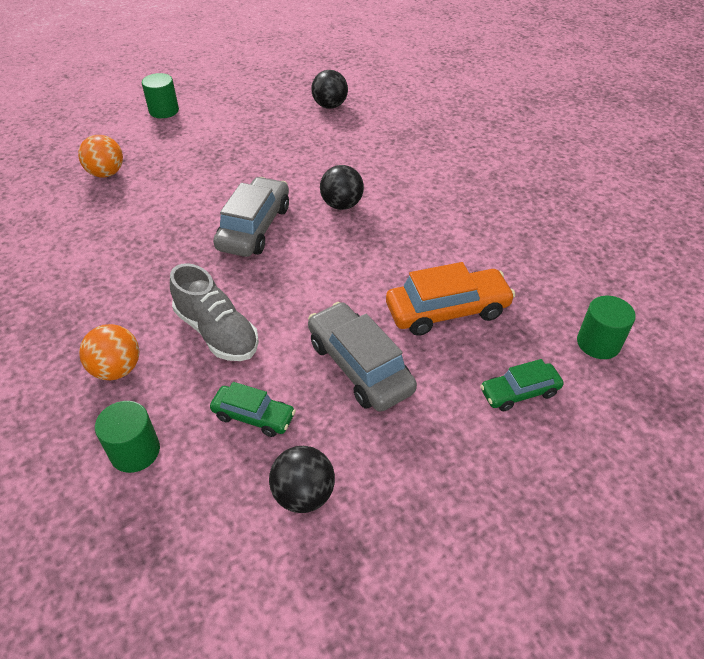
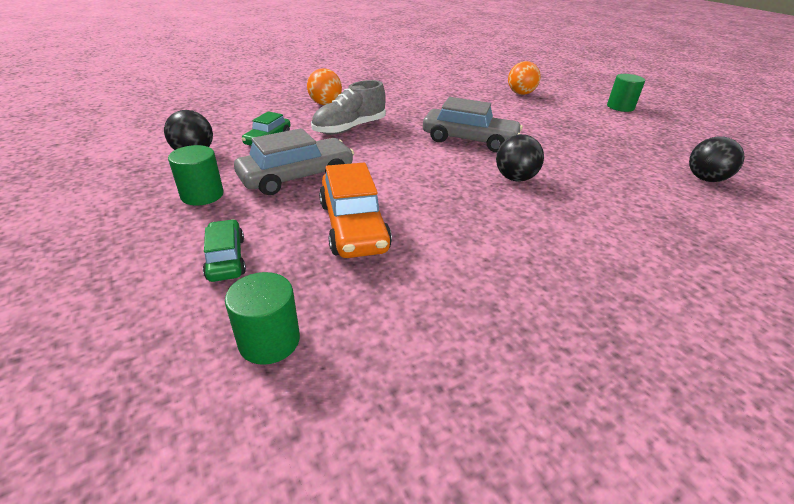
camera: 90 degrees right, 10 degrees down
green cylinder [95,401,160,473] -> green cylinder moved to [168,145,224,206]

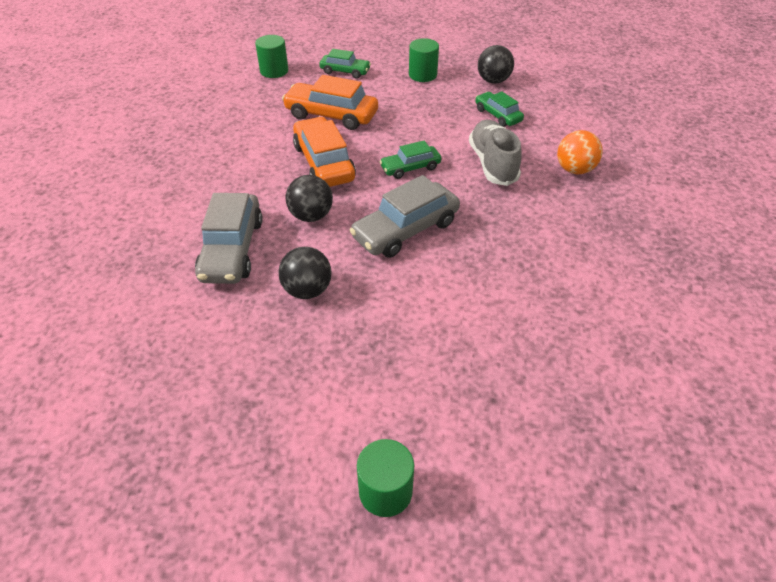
camera: 125 degrees right, 10 degrees up
grey car [234,128,354,195] -> grey car moved to [195,193,263,284]
orange ball [508,61,541,95] -> none
black ball [689,136,744,182] -> black ball moved to [278,247,332,299]
none -> orange car [293,117,356,187]
none -> green car [379,141,441,179]

